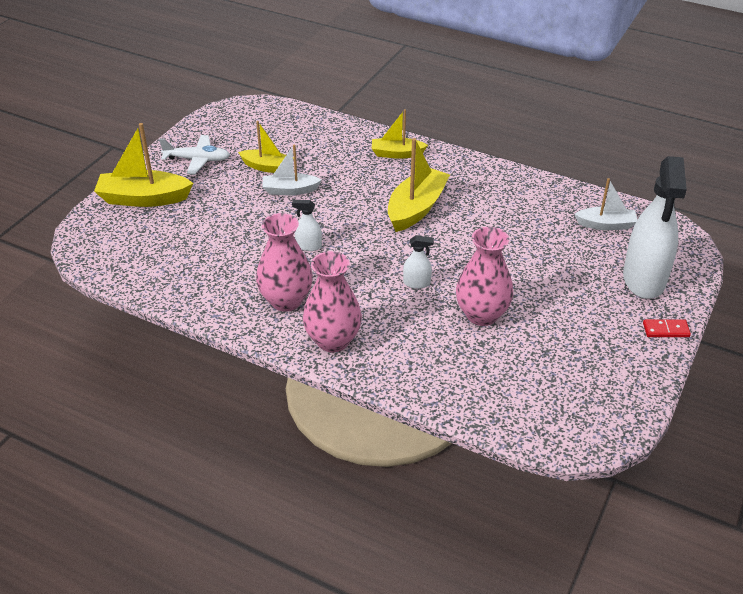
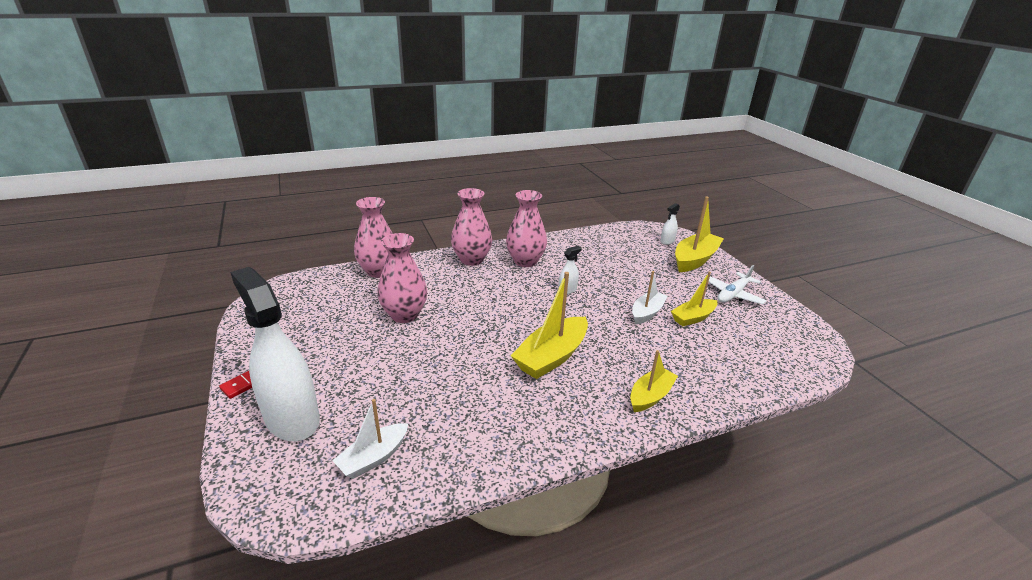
camera: 130 degrees right, 10 degrees down
yellow boat [388,138,450,232] -> yellow boat turned 60 degrees clockwise [511,272,588,379]
white spray bottle [403,235,434,289] -> white spray bottle moved to [660,203,680,245]
none -> pink vase [354,197,393,278]

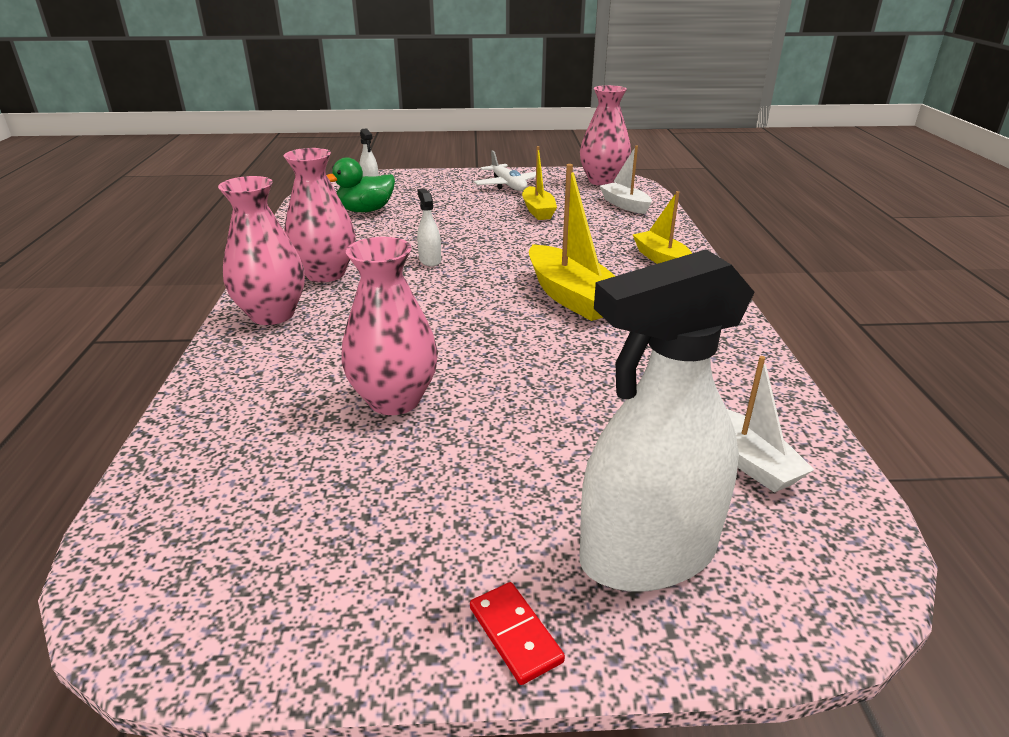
camera: 70 degrees left, 0 degrees up
pink vase [354,197,393,278] -> pink vase moved to [580,85,631,186]
white boat [632,271,668,324] -> white boat moved to [600,145,652,214]
yellow boat [675,196,724,272] -> none
none -> green duck [327,157,395,212]

